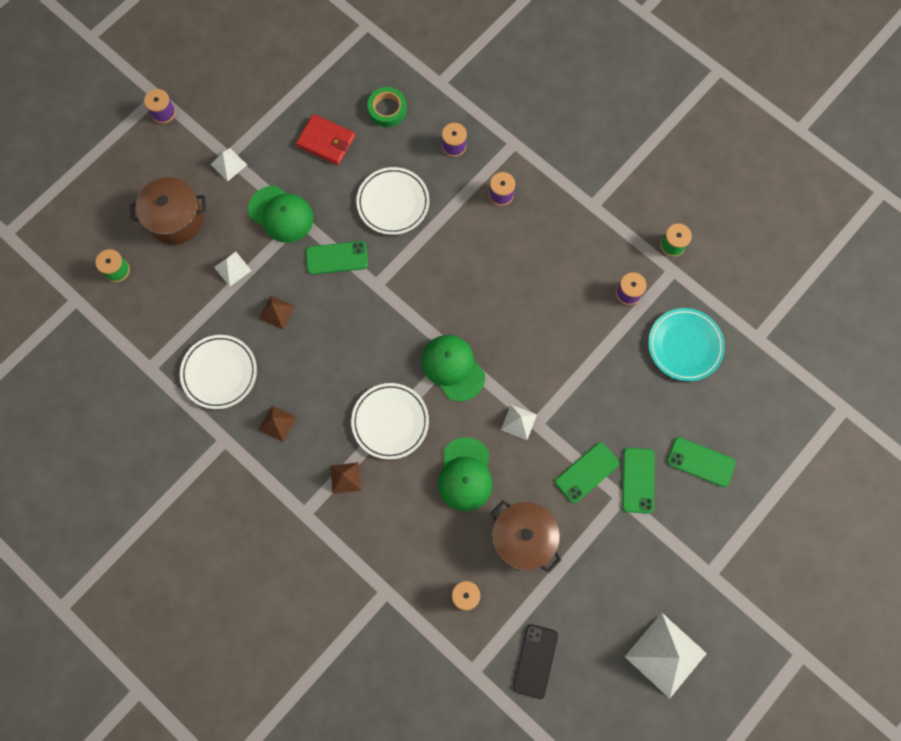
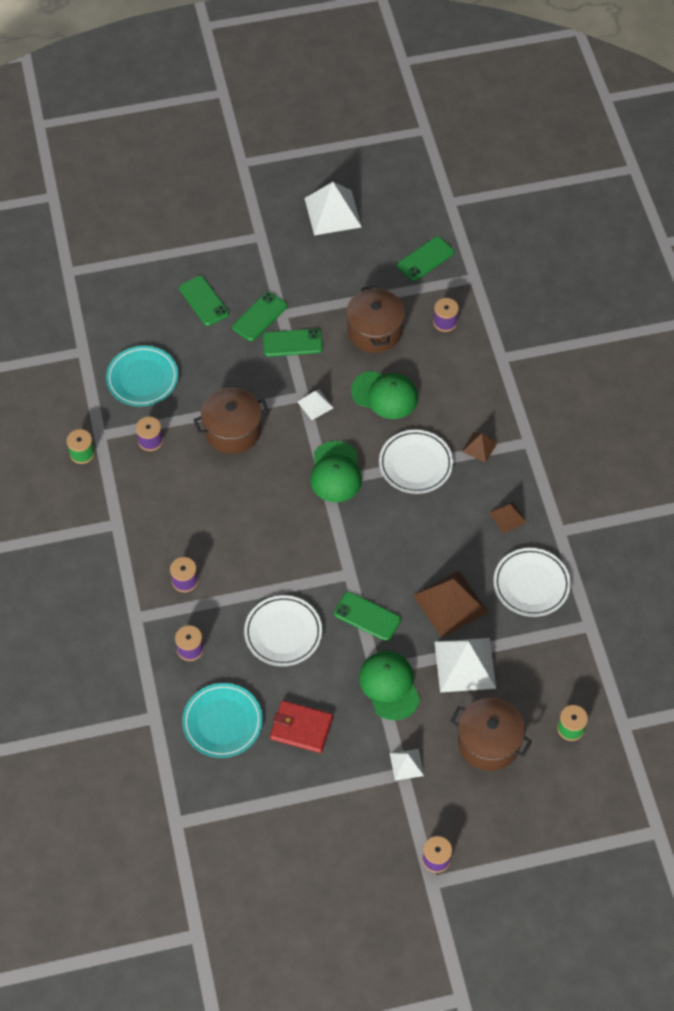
camera: 145 degrees left, 15 degrees down
white pyramid [214,251,252,286] -> white pyramid [435,638,496,693], size x1.95
brown pyramid [259,296,295,330] -> brown pyramid [413,571,488,638], size x1.95
red wallet [296,114,355,165] -> red wallet turned 45 degrees counterclockwise [270,700,333,753]
green tape [367,87,407,127] -> turquoise plate [182,683,263,758]
green cap [438,437,493,511] -> green cap turned 75 degrees clockwise [351,371,418,419]
black phone [513,624,558,699] -> green phone [397,236,454,281]
none -> brown pot [194,388,269,454]

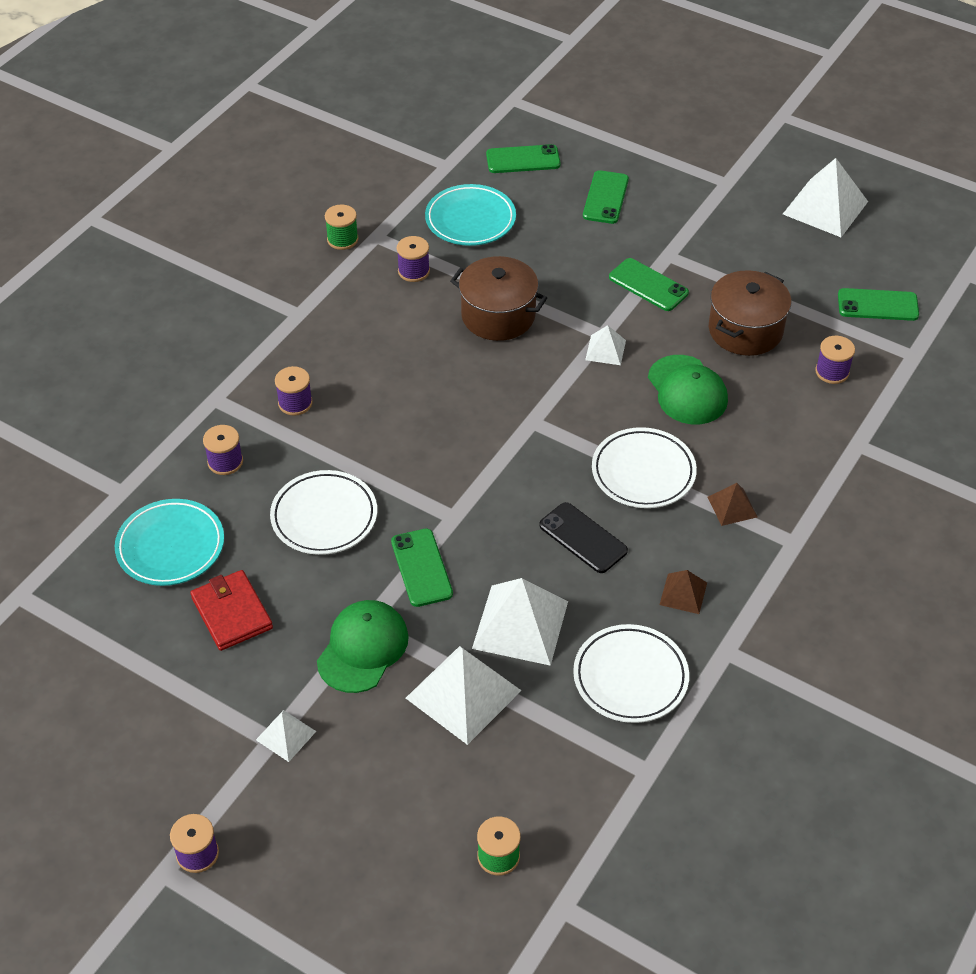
camera: 45 degrees right, 10 degrees down
green phone [232,292,287,341] -> green phone moved to [486,144,561,173]
green cap [310,441,362,502] -> none
brown pyramid [413,571,488,638] -> white pyramid [472,578,568,666]
brown pot [451,698,532,771] -> none
none -> black phone [539,502,628,573]

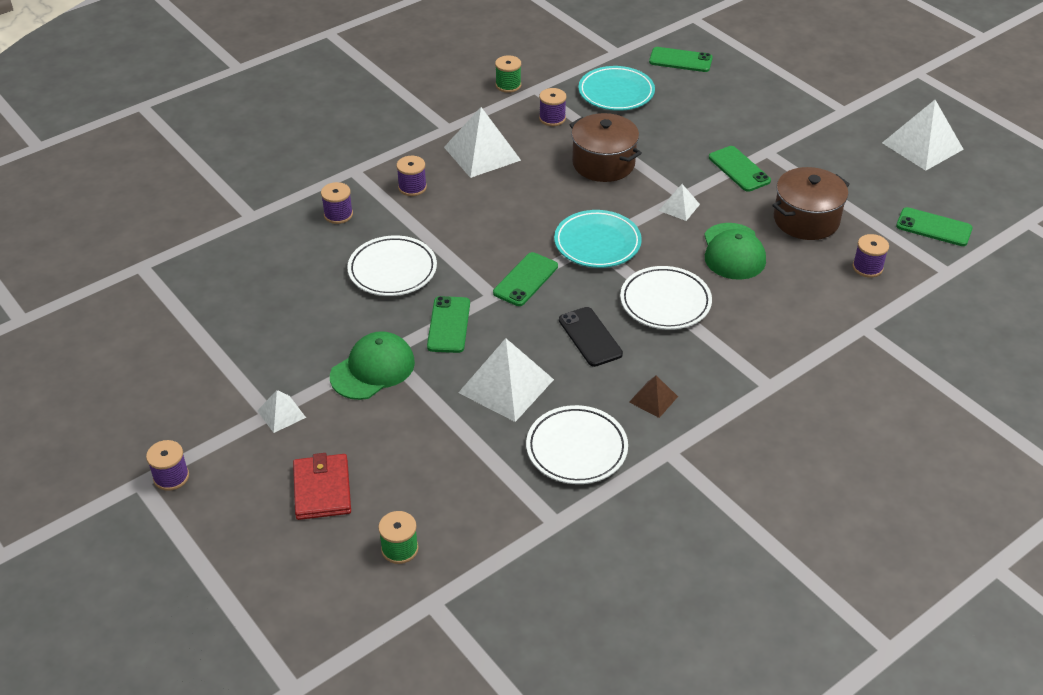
camera: 20 degrees right, 5 degrees down
turquoise plate [115,499,224,586] -> turquoise plate moved to [554,210,642,268]
red wallet [190,570,273,651] -> red wallet moved to [293,453,351,520]
white pyramid [406,646,522,745] -> white pyramid moved to [444,107,521,178]
green phone [583,170,629,224] -> green phone moved to [493,252,558,306]
brown pyramid [708,483,758,526] -> none

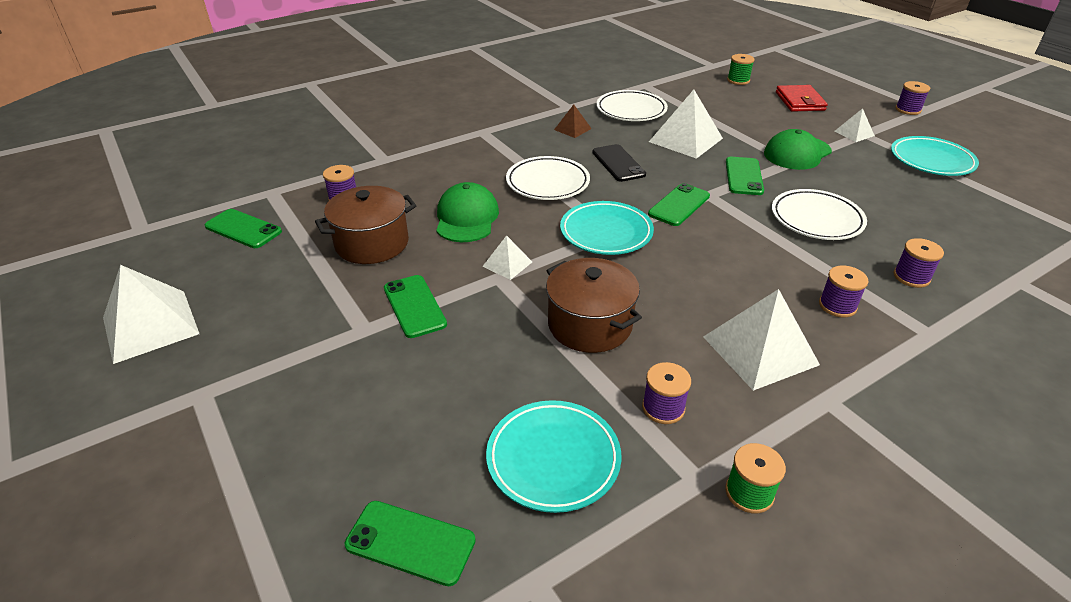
camera: 175 degrees left, 5 degrees down
none -> turquoise plate [891,136,979,176]

